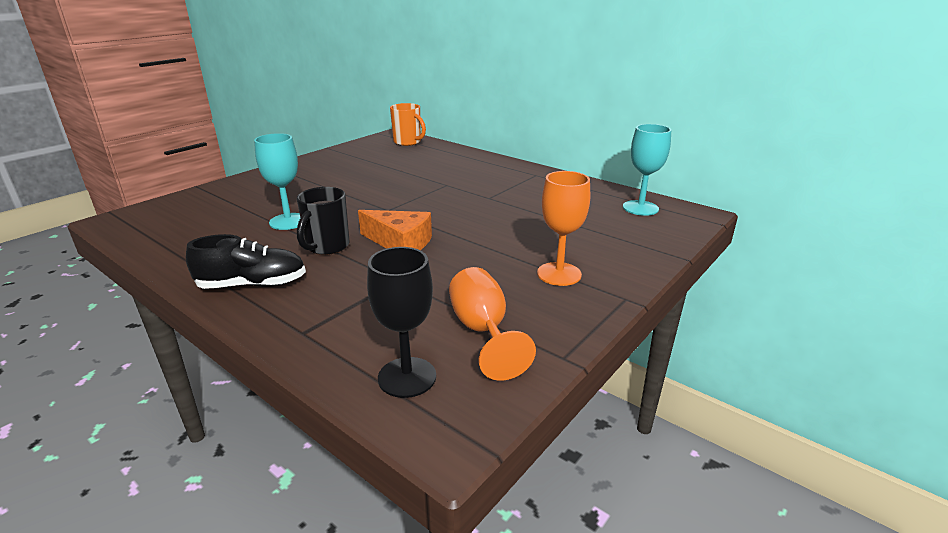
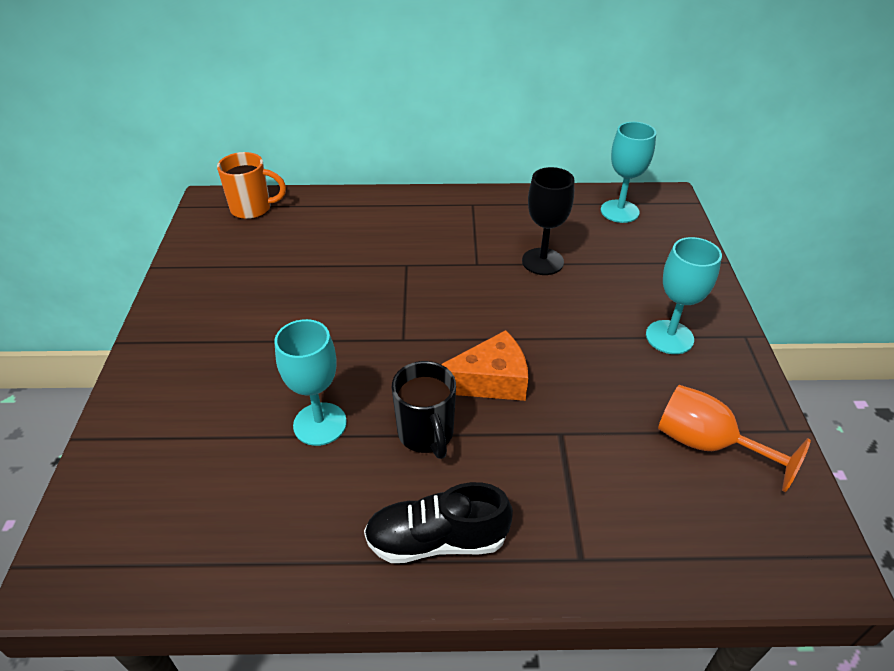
camera: 40 degrees left, 15 degrees up
black shoe [186,234,306,289] -> black shoe turned 135 degrees counterclockwise [364,482,513,563]
black goblet [367,247,436,398] -> black goblet moved to [522,167,574,275]
orange goblet [537,171,590,286] -> turquoise goblet [646,237,722,354]

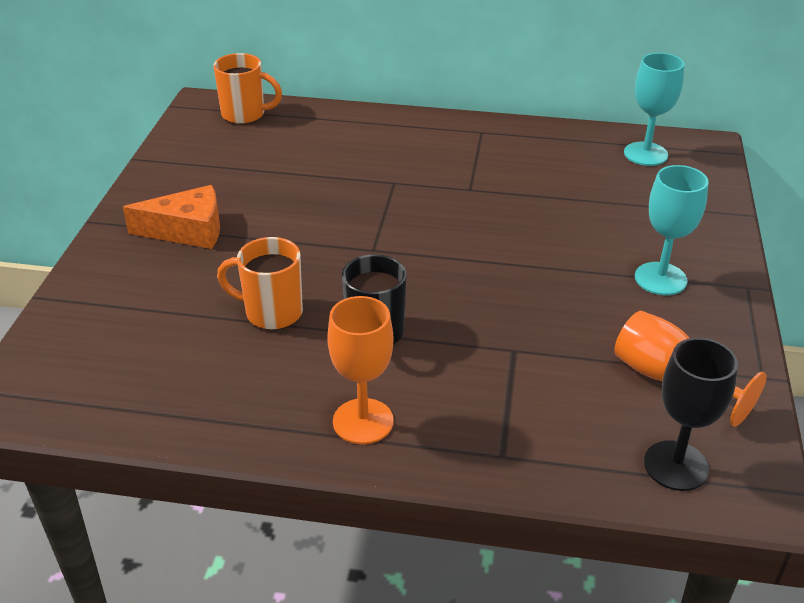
camera: 10 degrees right, 5 degrees down
turquoise goblet [274,319,347,446] -> orange mug [217,237,303,330]
black shoe [364,482,513,563] -> orange goblet [327,296,394,444]
orange cheese [441,330,528,401] -> orange cheese moved to [123,185,220,249]
black goblet [522,167,574,275] -> black goblet moved to [644,338,738,491]

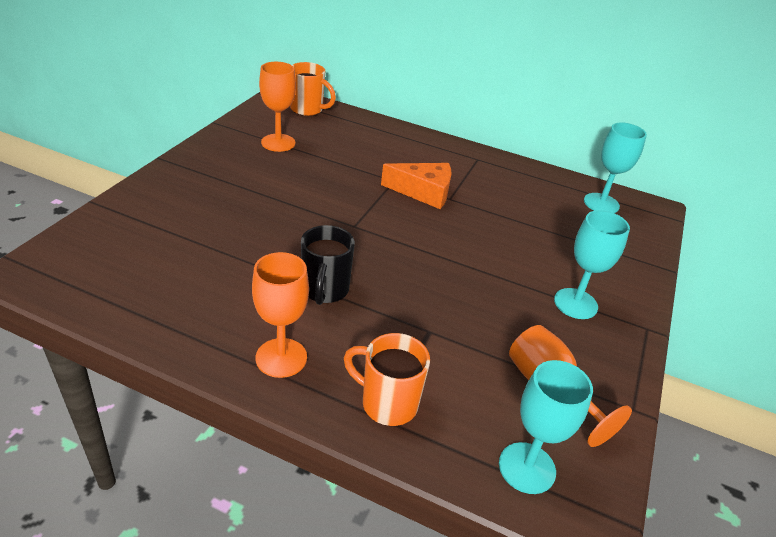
camera: 10 degrees right, 0 degrees up
orange cheese [123,185,220,249] -> orange cheese moved to [381,163,452,209]
orange mug [217,237,303,330] -> orange mug moved to [344,333,430,426]
black goblet [644,338,738,491] -> turquoise goblet [499,360,593,494]
none -> orange goblet [259,62,296,152]

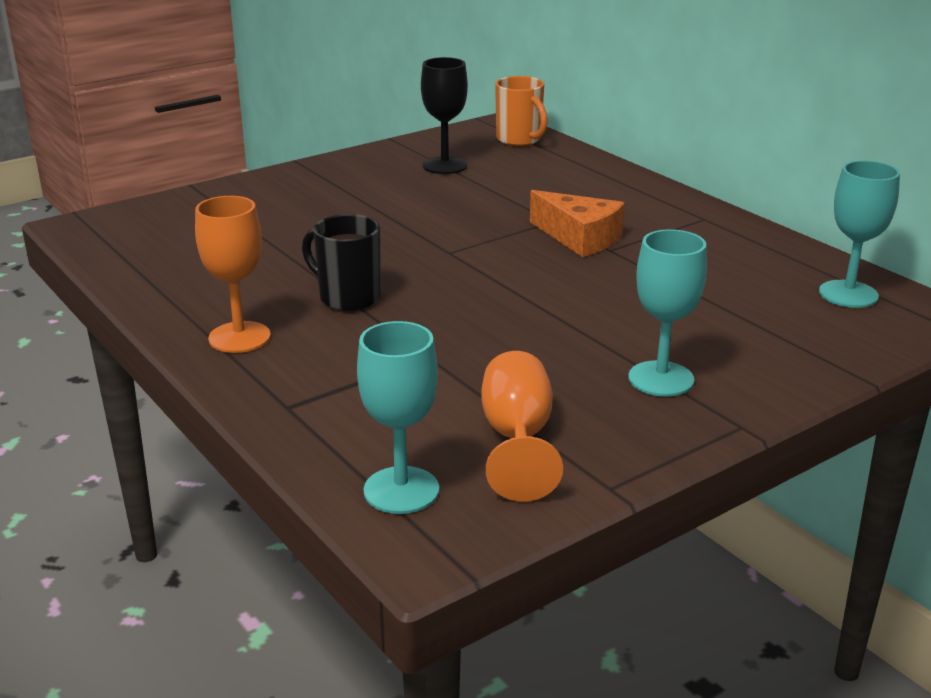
camera: 35 degrees right, 10 degrees down
orange goblet [259,62,296,152] -> black goblet [421,57,468,174]
black mug [301,225,355,305] -> black mug turned 90 degrees clockwise [302,214,381,311]
orange mug [344,333,430,426] -> none

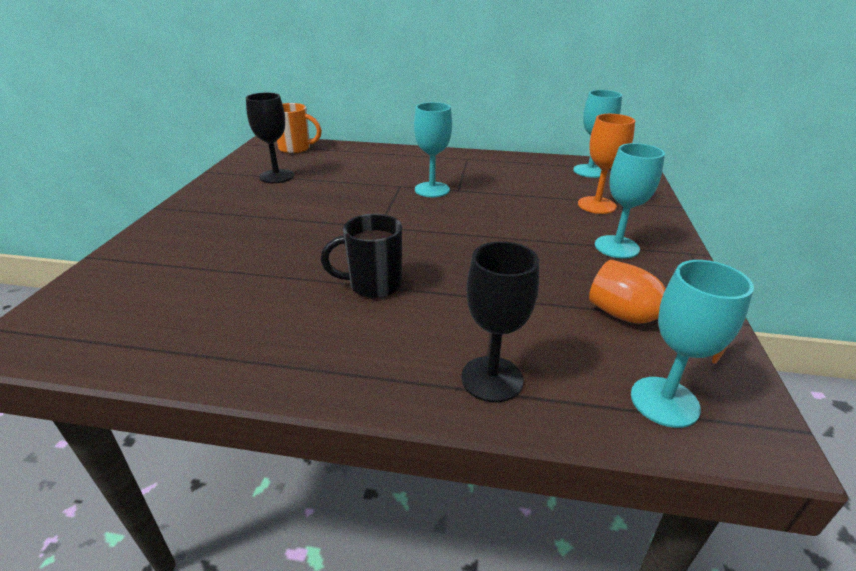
camera: 45 degrees left, 5 degrees up
orange goblet [195,196,271,353] -> orange goblet moved to [578,114,635,214]
orange cheese [530,190,625,257] -> turquoise goblet [414,102,452,197]
none -> black goblet [461,241,539,402]

